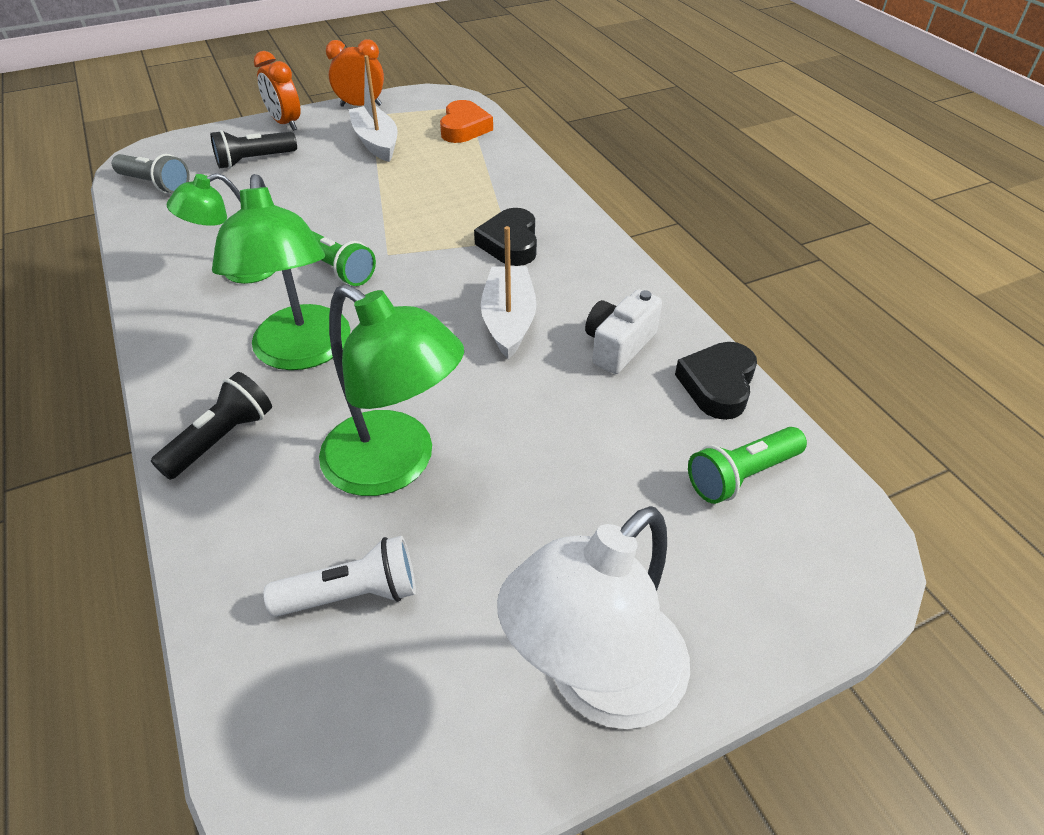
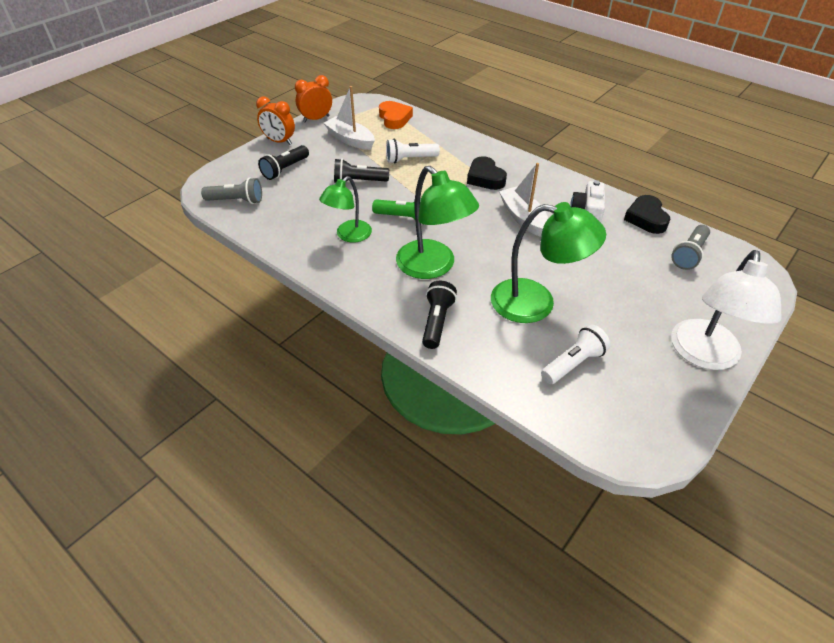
camera: 25 degrees left, 0 degrees up
green flashlight [688,427,807,504] -> grey flashlight [671,225,710,270]
none -> black flashlight [334,159,389,183]
none -> white flashlight [386,139,440,163]

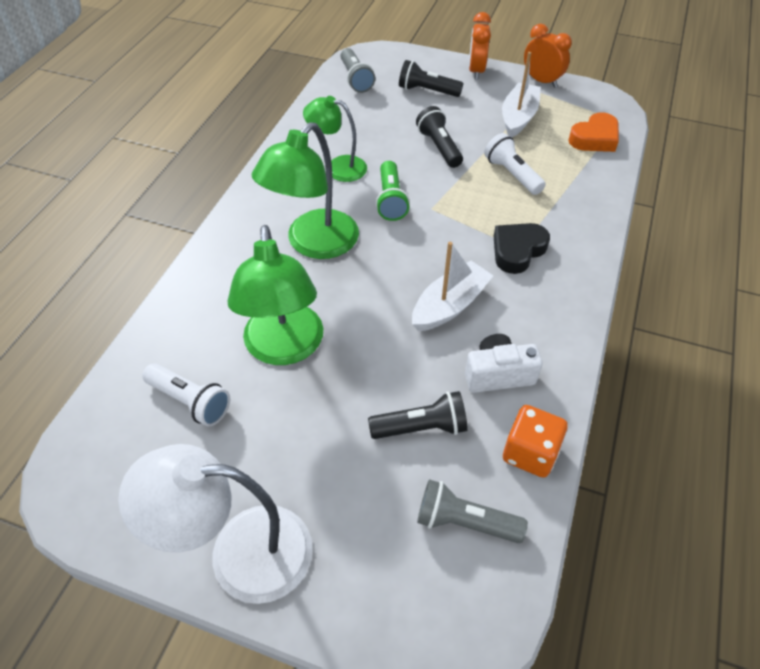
camera: 70 degrees right, 5 degrees up
black flashlight [422,281,457,349] -> black flashlight moved to [368,391,468,439]
black heart [624,195,671,234] -> orange dice [503,405,568,478]

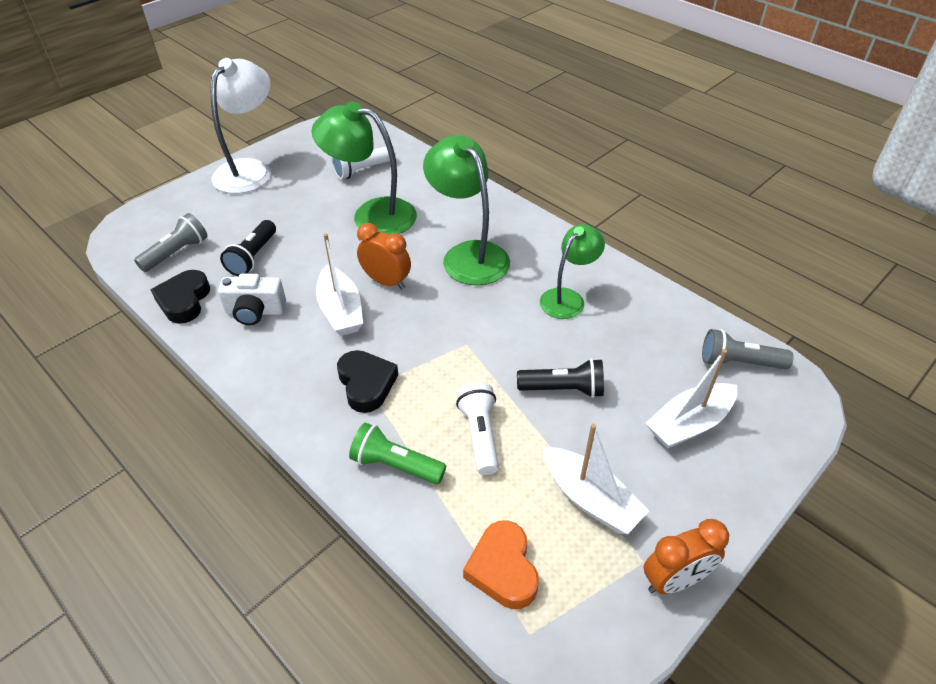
camera: 115 degrees right, 5 degrees down
green flashlight [376,161,410,221] -> green flashlight moved to [349,423,446,484]
black flashlight [399,60,463,97] -> white boat [646,349,737,449]
white camera [465,334,542,393] -> white camera turned 75 degrees clockwise [218,274,286,325]
orange clock [469,12,491,80] -> orange clock moved to [357,223,411,290]
white flashlight [484,133,546,195] -> white flashlight turned 90 degrees counterclockwise [456,382,499,475]
orange dice [503,405,568,478] -> black heart [151,270,210,324]

